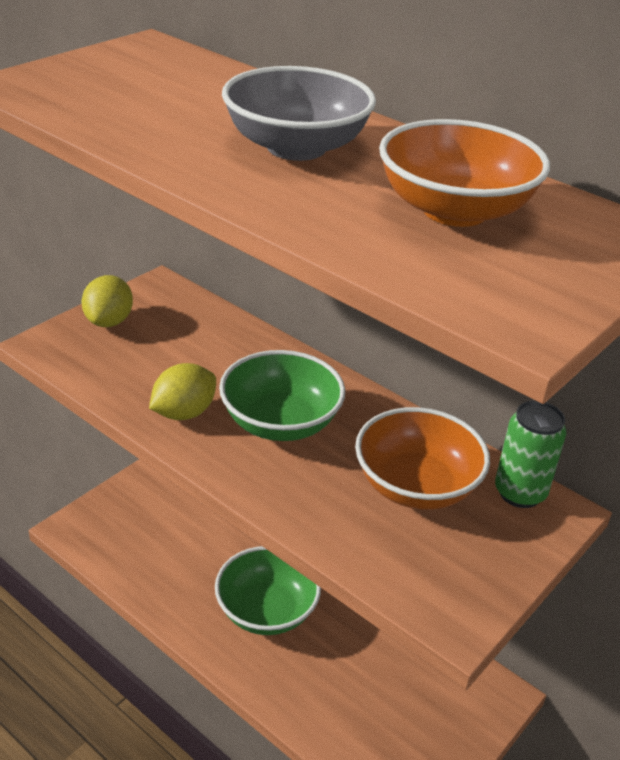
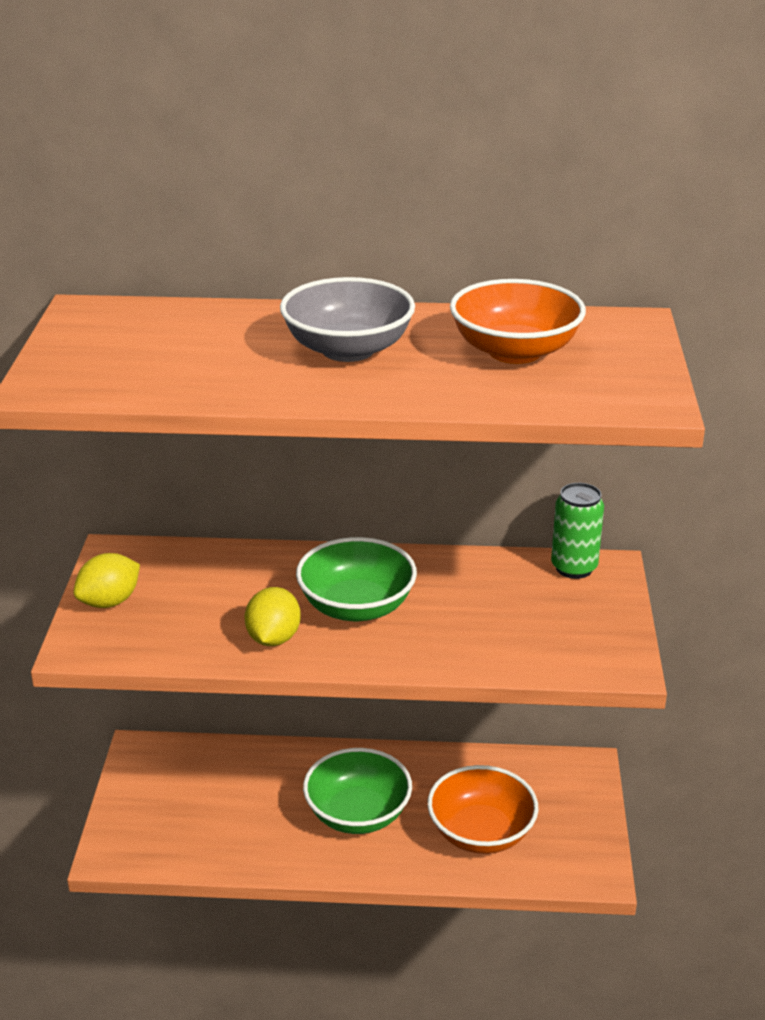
camera: 35 degrees left, 5 degrees down
yellow lemon [82,275,133,327] -> yellow lemon turned 75 degrees clockwise [73,553,140,608]
orange bowl [355,407,490,510] -> orange bowl moved to [427,765,539,854]

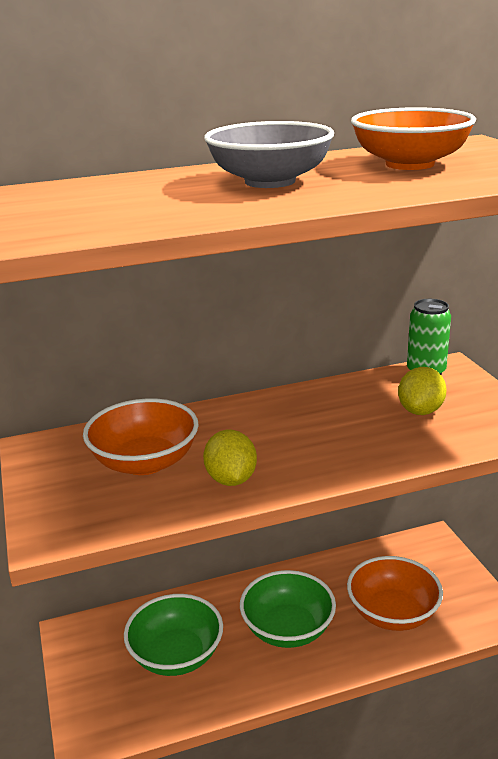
camera: 20 degrees left, 5 degrees down
yellow lemon [73,553,140,608] -> yellow lemon moved to [398,367,447,415]
green bowl [296,537,417,621] -> green bowl moved to [124,594,223,676]
none -> orange bowl [83,398,199,475]

